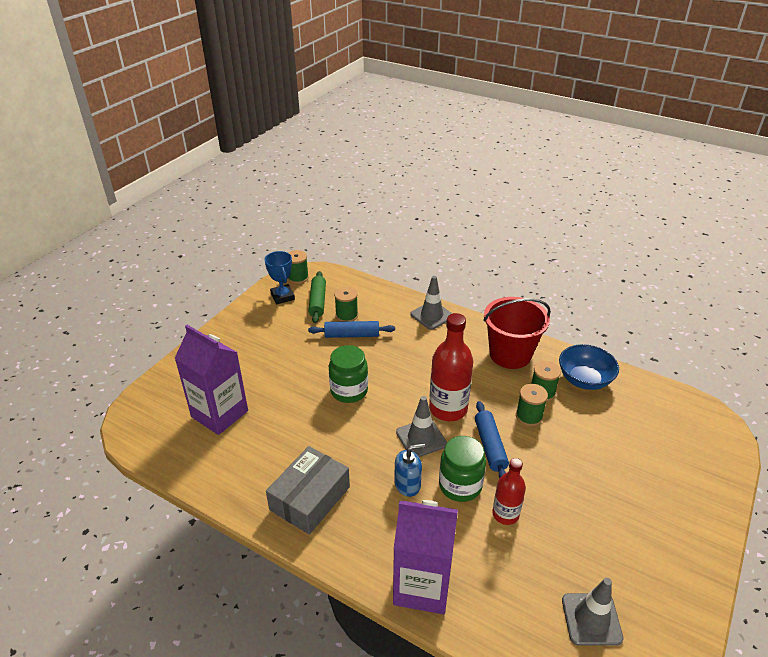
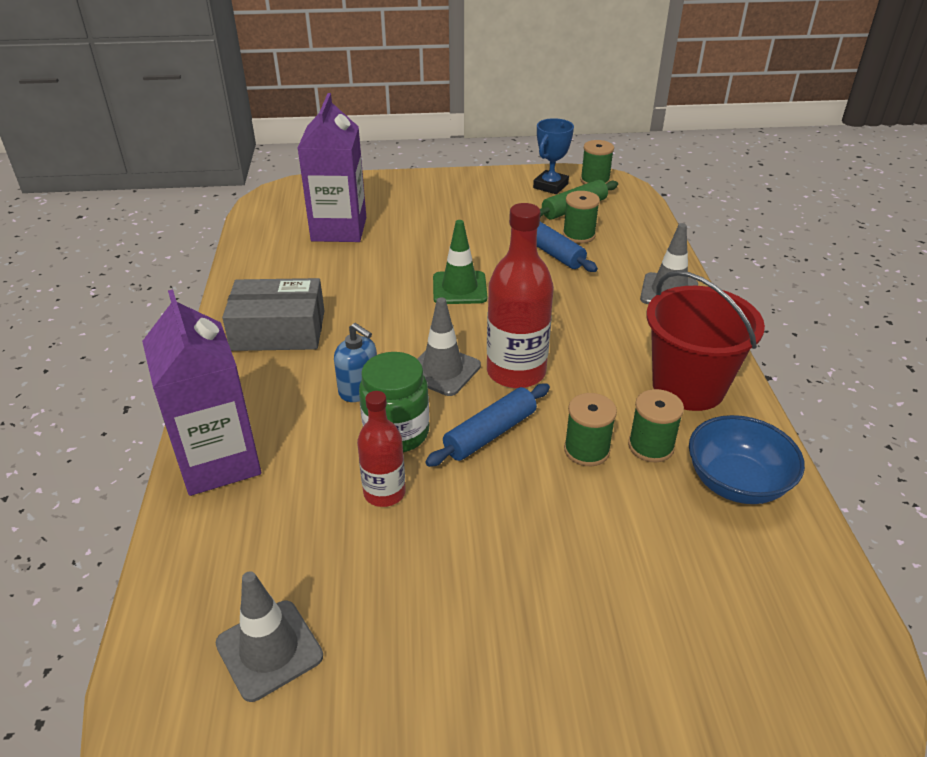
camera: 55 degrees right, 0 degrees up
green jar [329,345,368,403] -> green traffic cone [433,220,487,304]

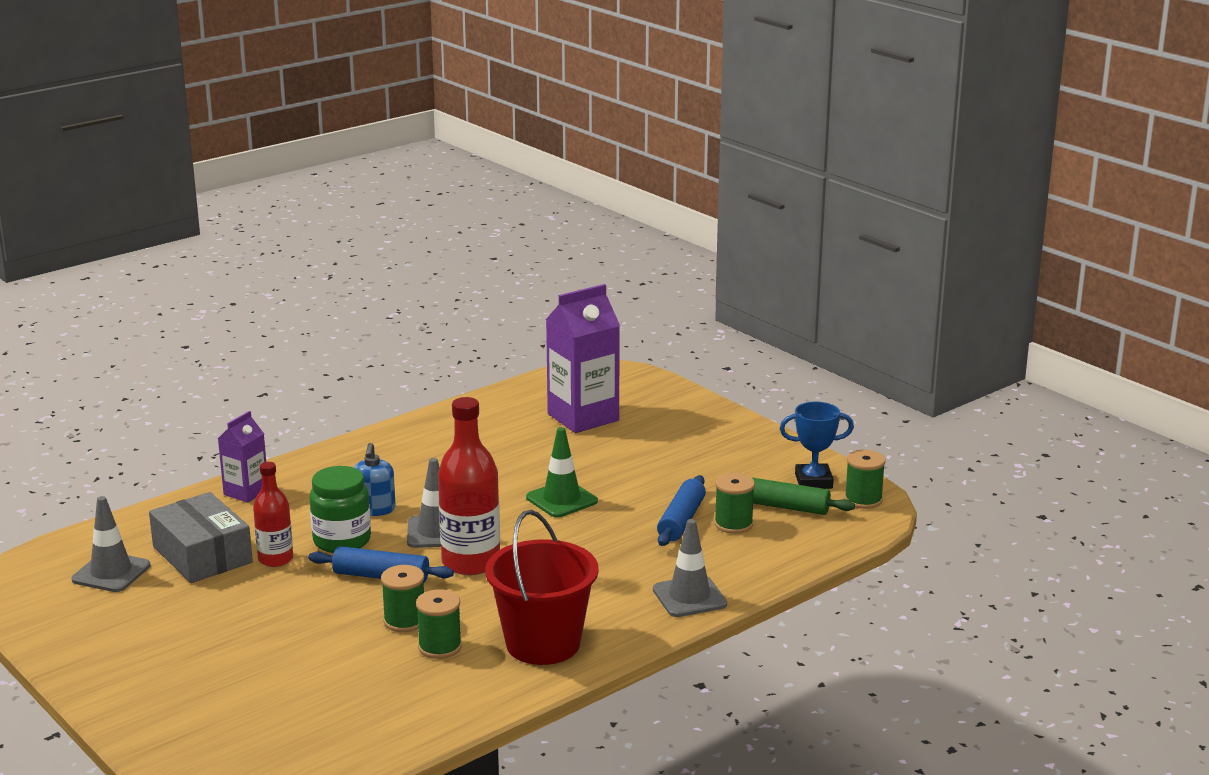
camera: 55 degrees right, 15 degrees down
purple carton [142,289,261,496] -> purple carton [218,411,266,503], size x0.56
grey box [222,278,324,351] -> grey box moved to [149,492,253,583]
blue bowl [689,415,805,504] -> none

